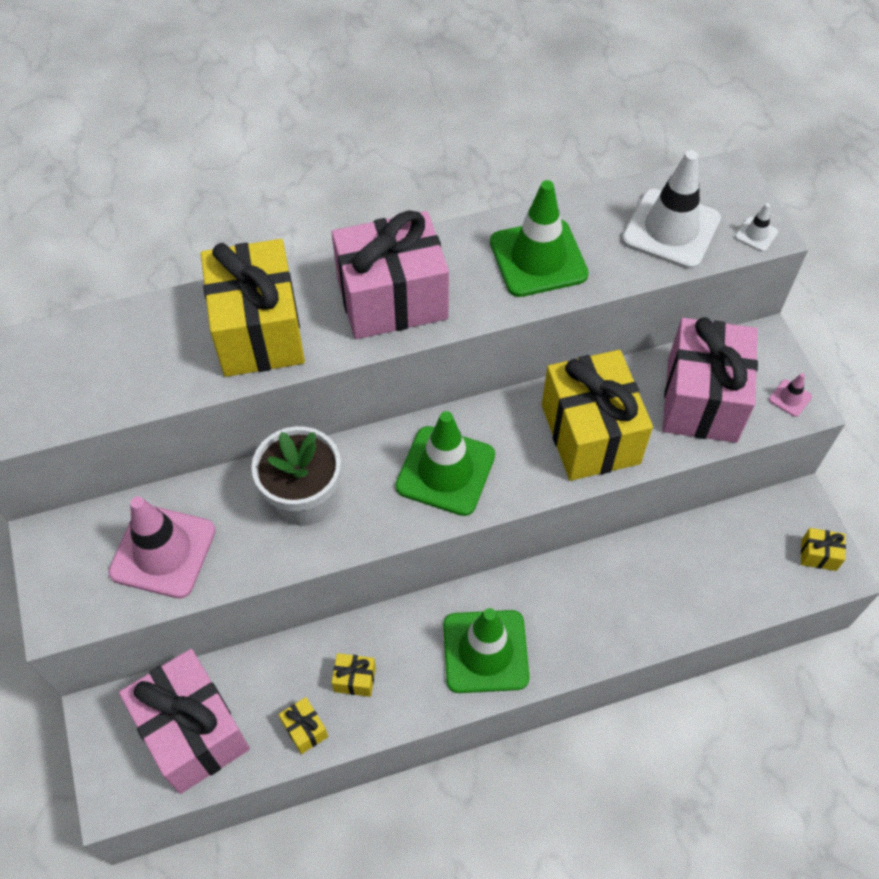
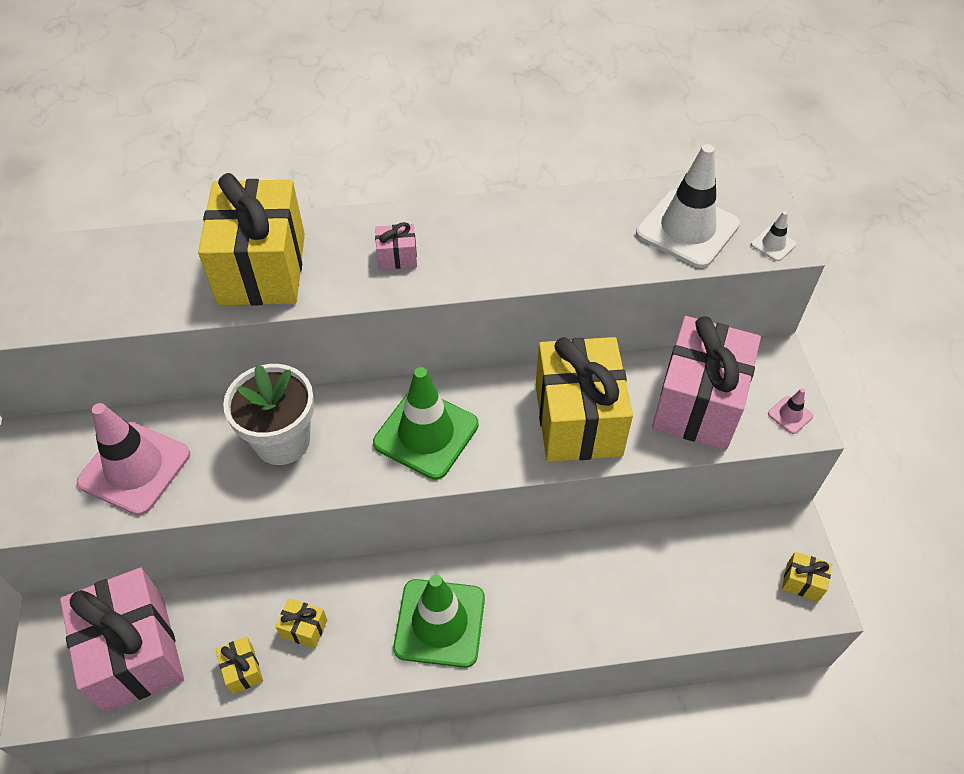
camera: 10 degrees right, 5 degrees down
pink gift [332,210,449,339] -> pink gift [375,222,417,270], size x0.40
green traffic cone [490,180,589,297] -> none

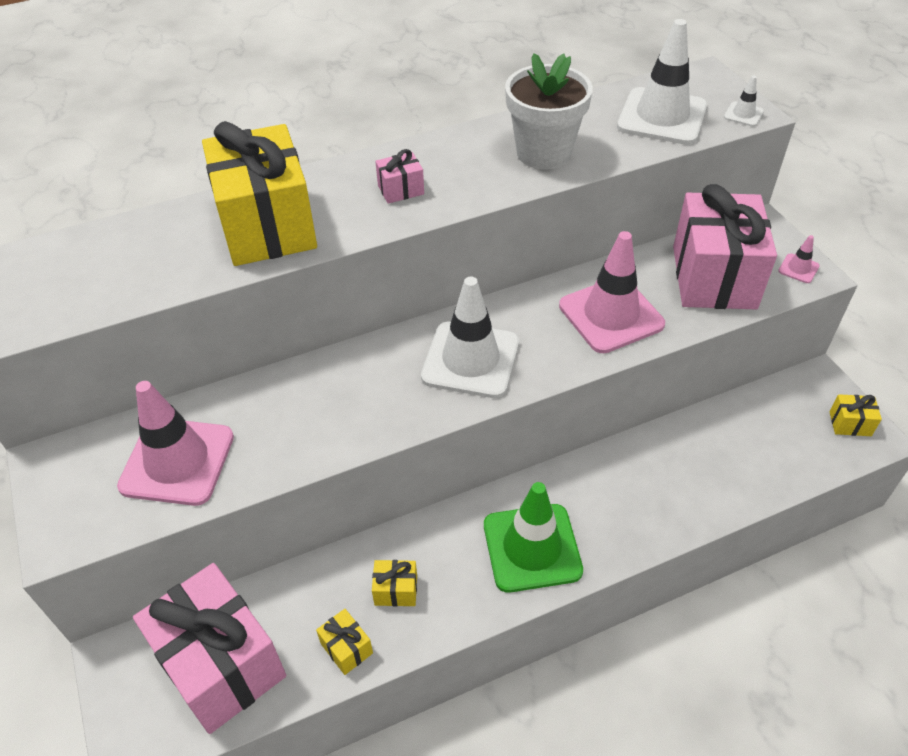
camera: 15 degrees left, 5 degrees down
white flower pot [223,364,314,465] -> white flower pot moved to [505,53,593,170]
green traffic cone [373,367,479,480] -> white traffic cone [421,276,519,398]
yellow gift [536,337,633,462] -> pink traffic cone [559,231,665,353]

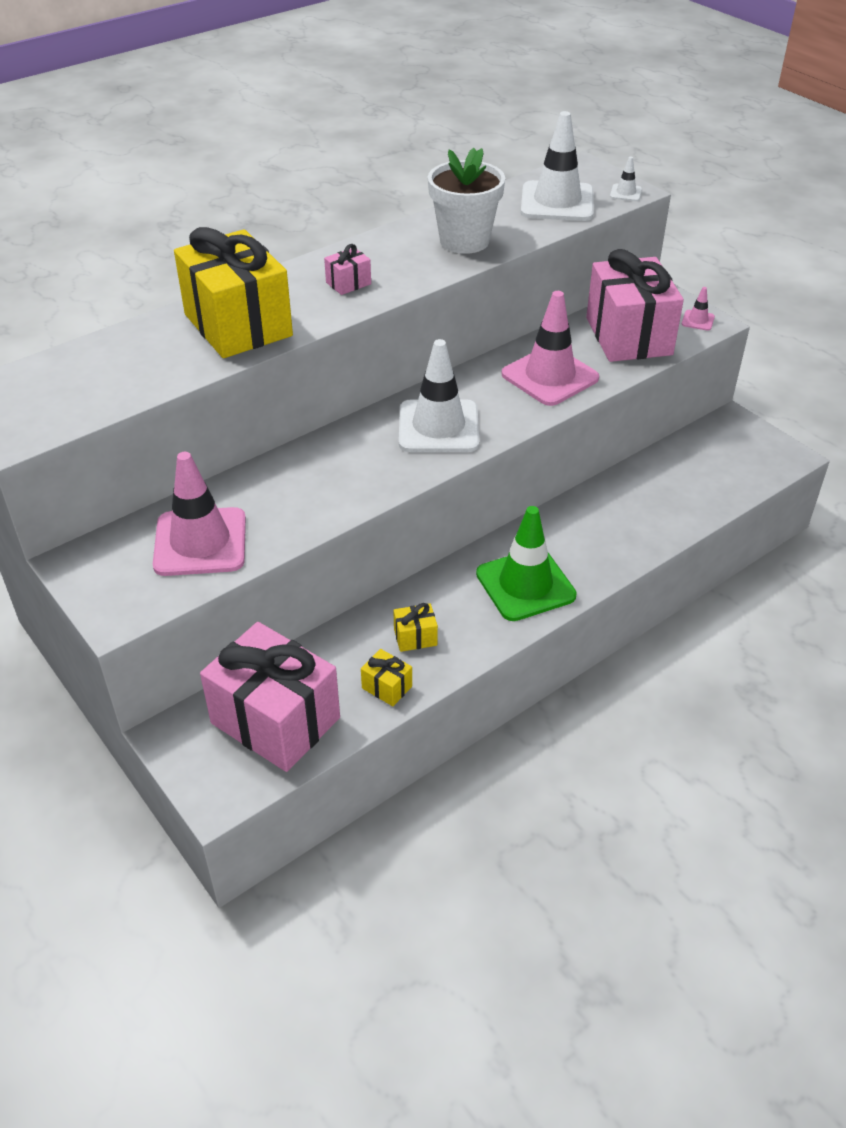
camera: 15 degrees left, 5 degrees down
yellow gift [829,394,882,436] -> none

